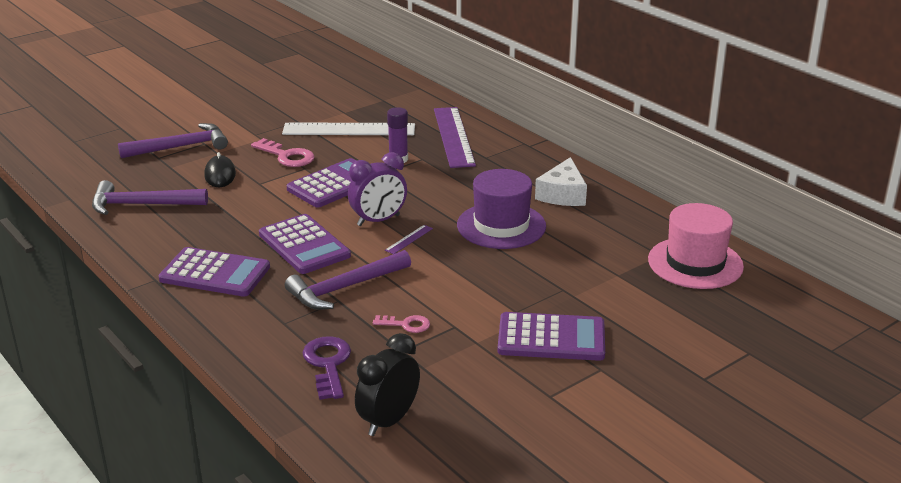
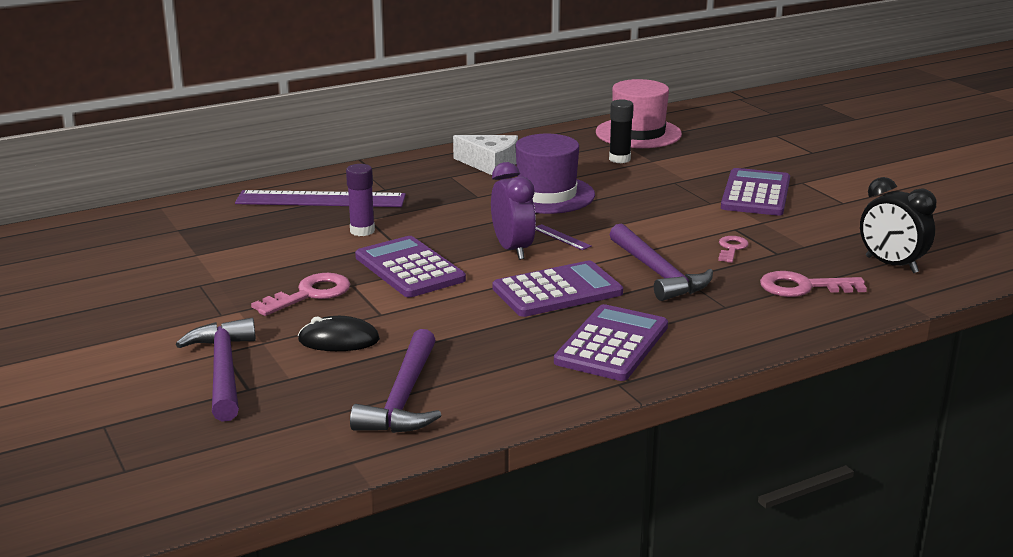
camera: 80 degrees left, 5 degrees down
white ruler [282,122,415,135] -> none
purple key [302,336,351,400] -> pink key [760,271,867,297]
none -> black glue stick [609,99,634,163]

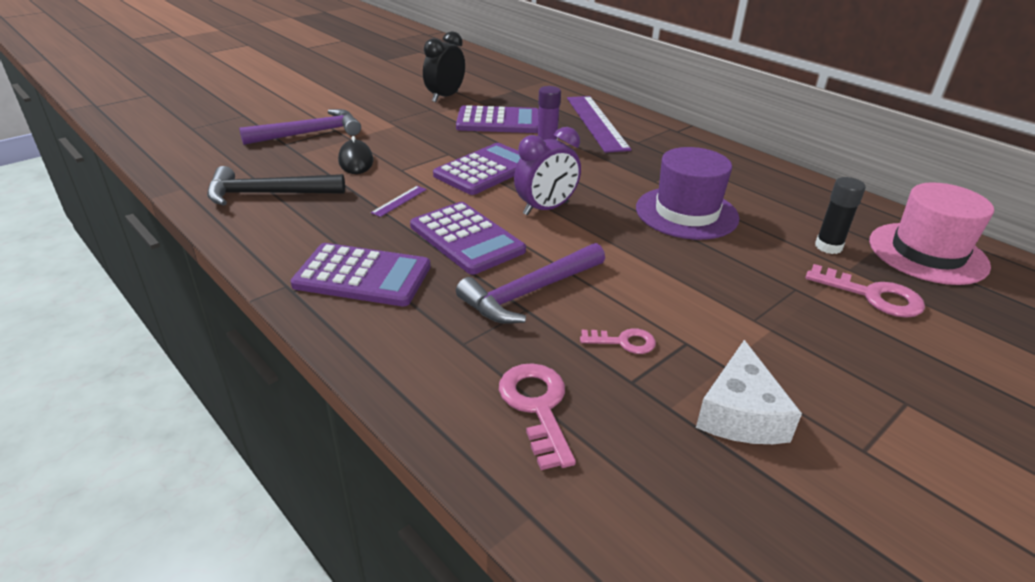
camera: 75 degrees right, 10 degrees up
pink key [251,273,350,316] -> pink key moved to [805,264,925,318]
purple hammer [350,329,441,433] -> black hammer [207,166,345,206]
white cheese [453,135,518,175] -> white cheese moved to [696,340,802,444]
purple ruler [536,224,592,250] -> purple ruler moved to [371,186,427,217]
purple calculator [721,168,790,216] -> purple calculator moved to [456,105,539,133]
black clock [860,177,937,273] -> black clock moved to [423,31,465,102]

